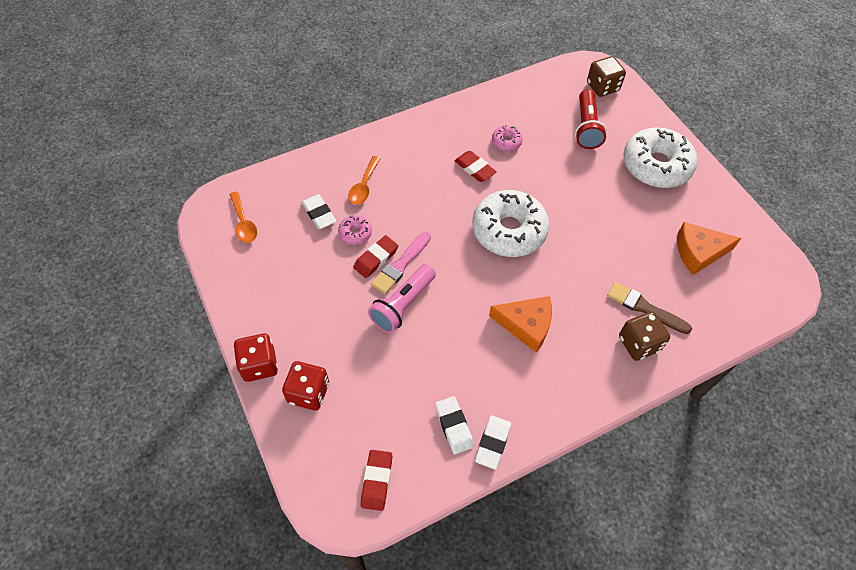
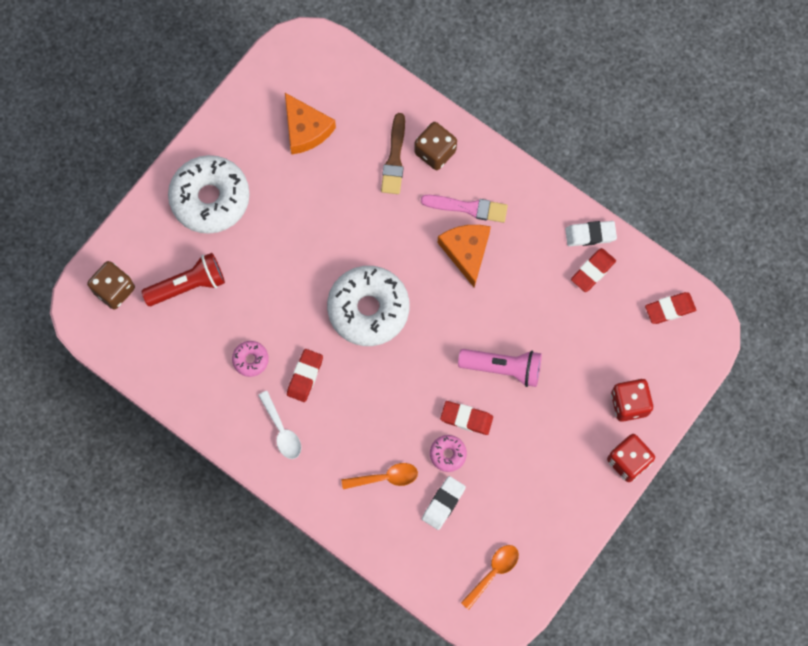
camera: 115 degrees left, 15 degrees up
pink brush [371,232,431,294] -> pink brush moved to [421,195,508,223]
white eraser [435,396,474,454] -> red eraser [571,248,616,292]
none -> white spoon [258,391,301,459]

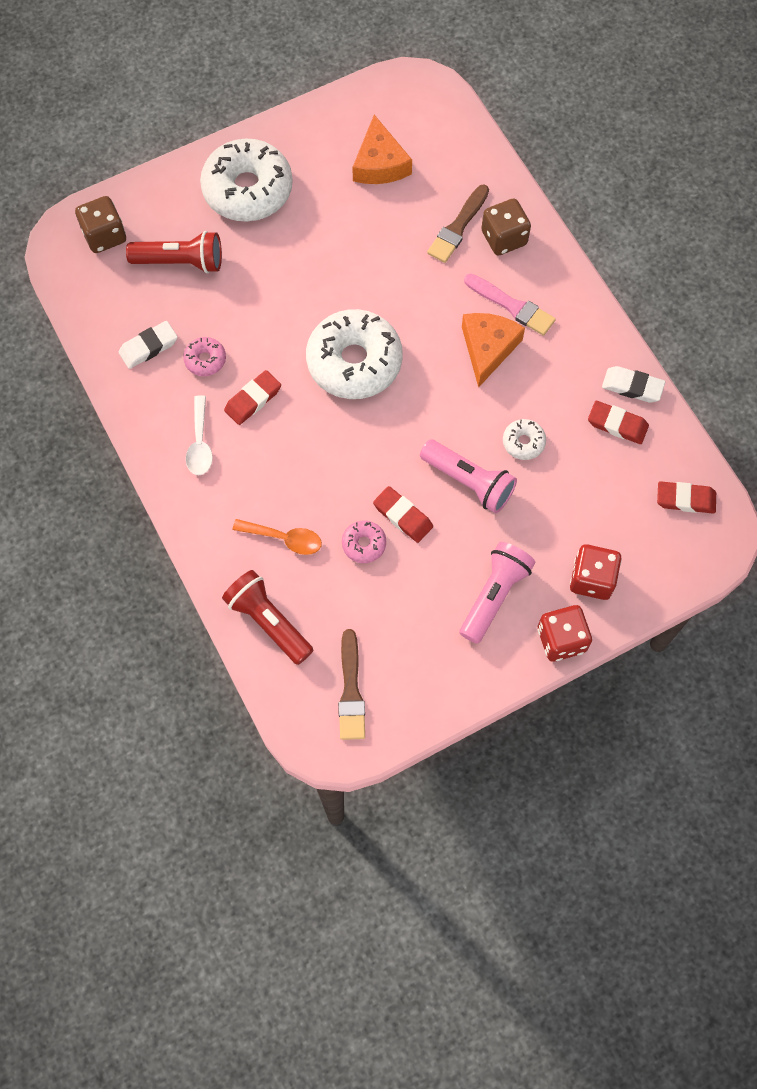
camera: 25 degrees right, 5 degrees down
white eraser [422,476,466,530] -> white eraser moved to [119,321,178,369]
orange spoon [461,545,519,610] -> brown brush [338,629,365,740]
red eraser [571,248,616,292] -> red eraser turned 45 degrees clockwise [588,401,649,444]
none -> red flashlight [222,570,313,665]
none -> pink flashlight [460,542,535,644]
none -> white donut [503,419,546,460]

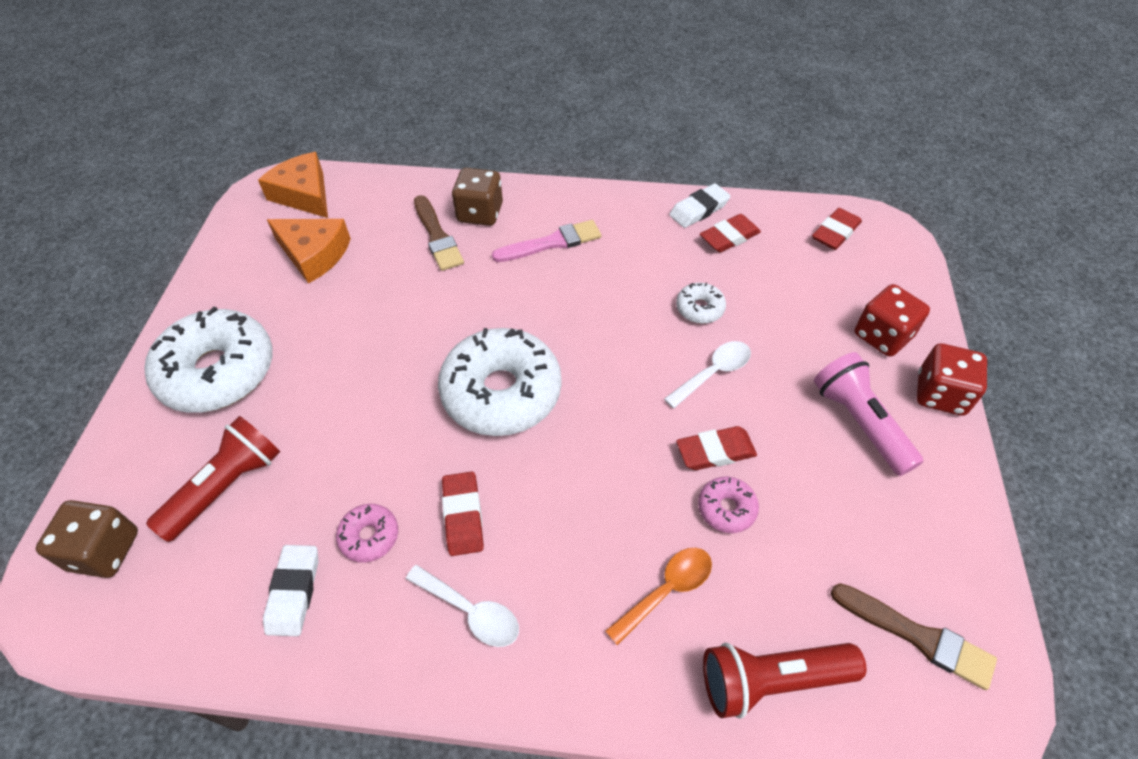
camera: 55 degrees left, 15 degrees down
pink flashlight [420,439,517,513] -> white spoon [664,341,751,408]
orange cheese [462,313,525,388] -> orange cheese moved to [258,152,328,218]

